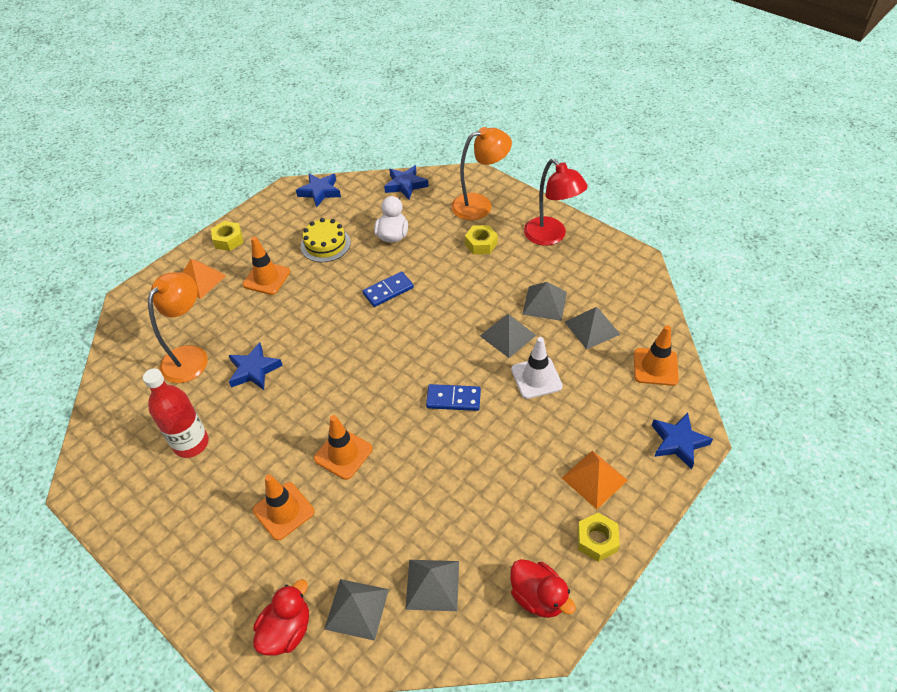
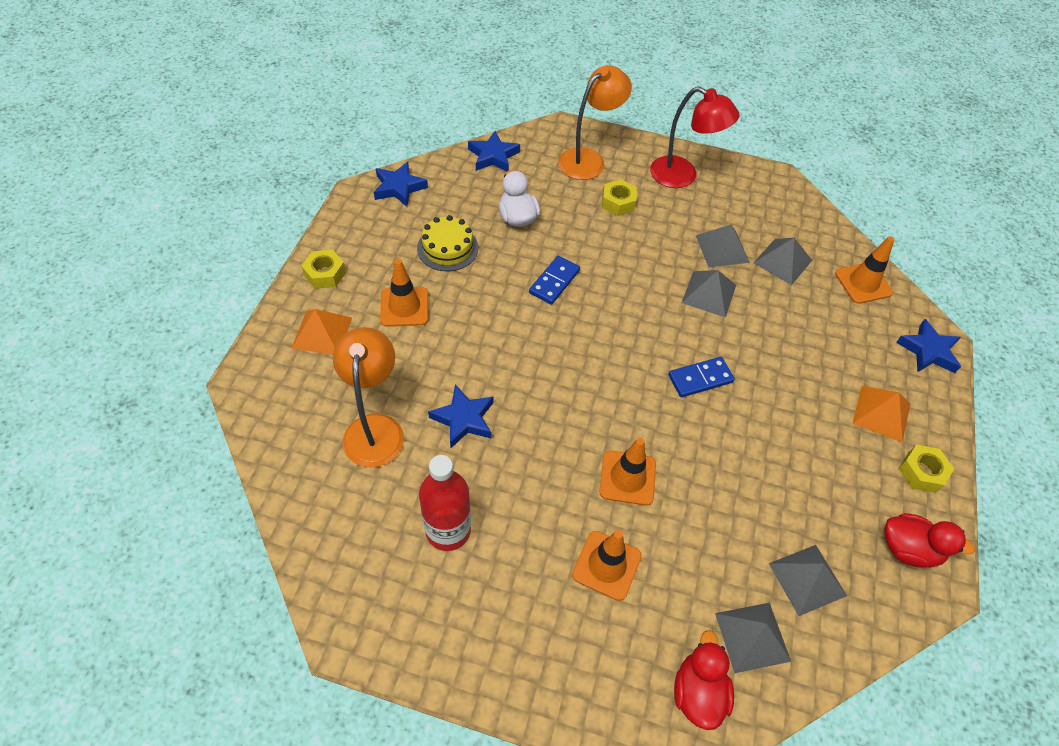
camera: 30 degrees left, 5 degrees up
white traffic cone [511,337,563,399] -> none

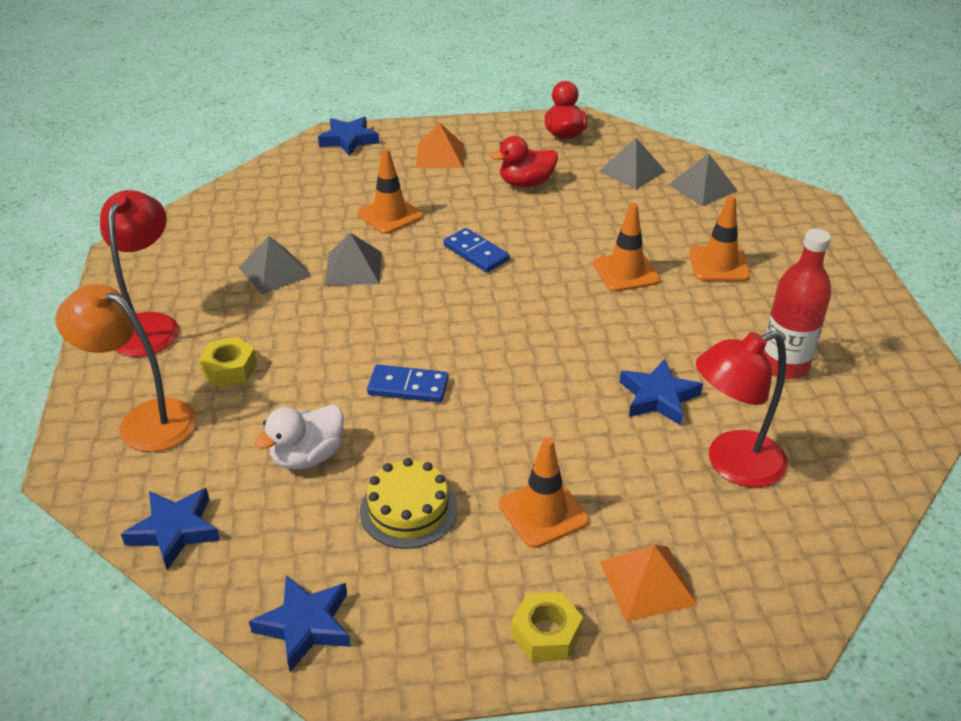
camera: 110 degrees left, 15 degrees down
orange lamp [333,327,404,468] -> red lamp [696,331,787,487]
red duck [674,630,734,730] -> red duck moved to [490,136,558,187]
grey pyramid [754,238,812,285] -> none
orange traffic cone [835,236,895,304] -> orange traffic cone moved to [357,148,423,234]
yellow nut [898,445,954,493] -> none

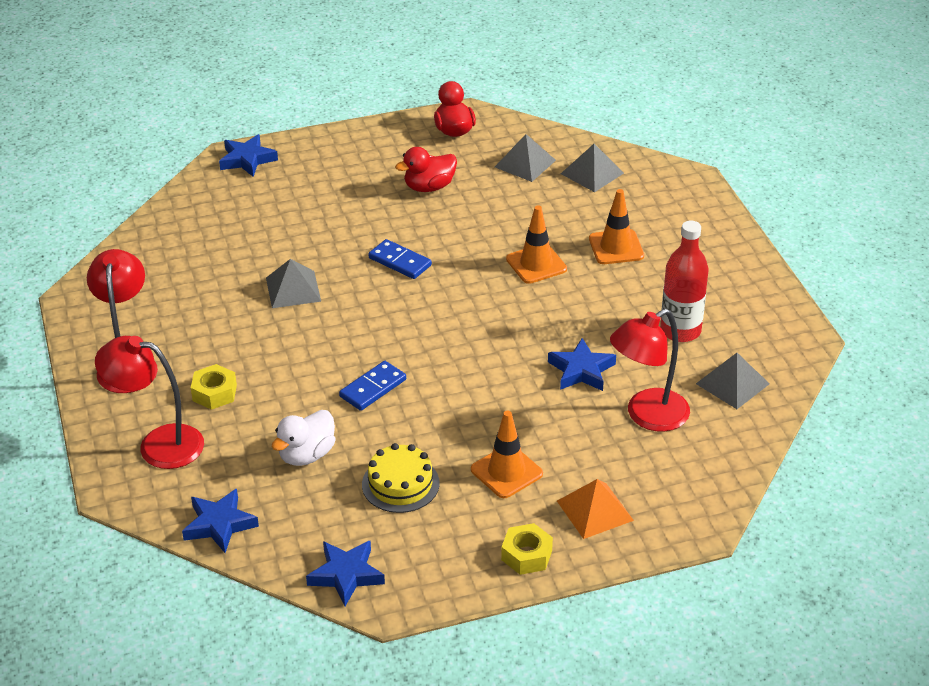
camera: 10 degrees left, 0 degrees up
orange lamp [55,285,197,452] -> red lamp [95,336,204,469]
grey pyramid [239,236,311,295] -> grey pyramid moved to [696,353,770,409]
orange traffic cone [357,148,423,234] -> none
blue domino [367,365,449,403] -> blue domino turned 45 degrees counterclockwise [339,361,406,411]
orange pyramid [416,122,464,168] -> none

